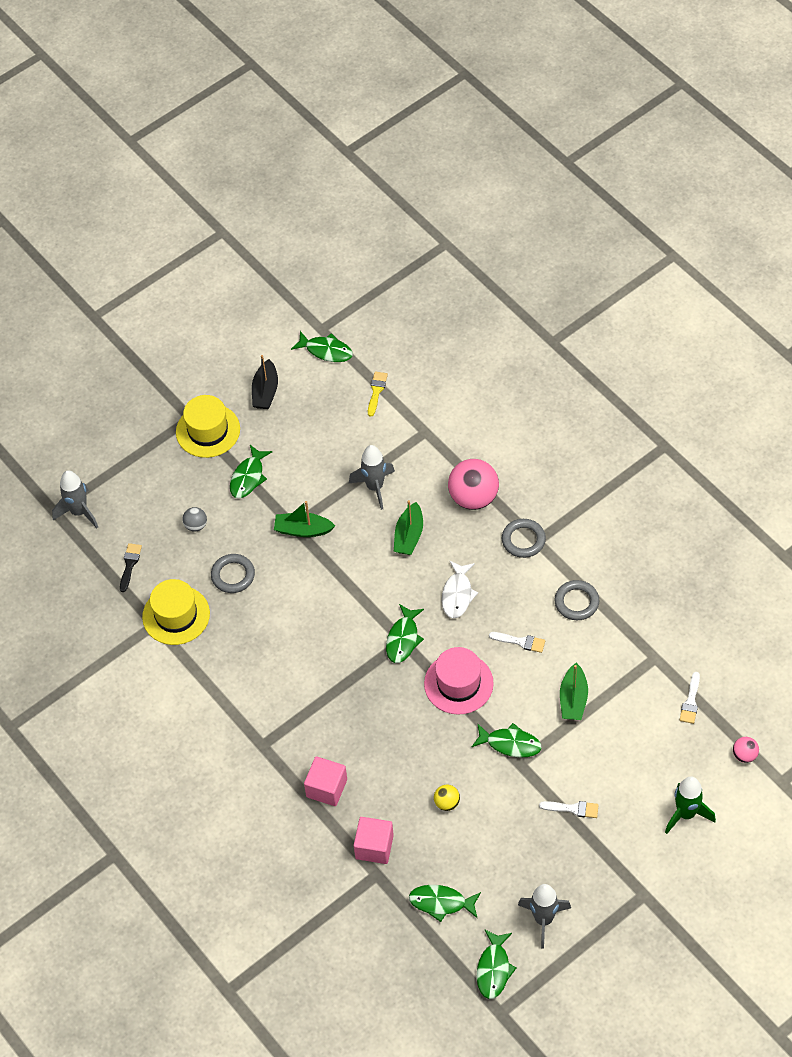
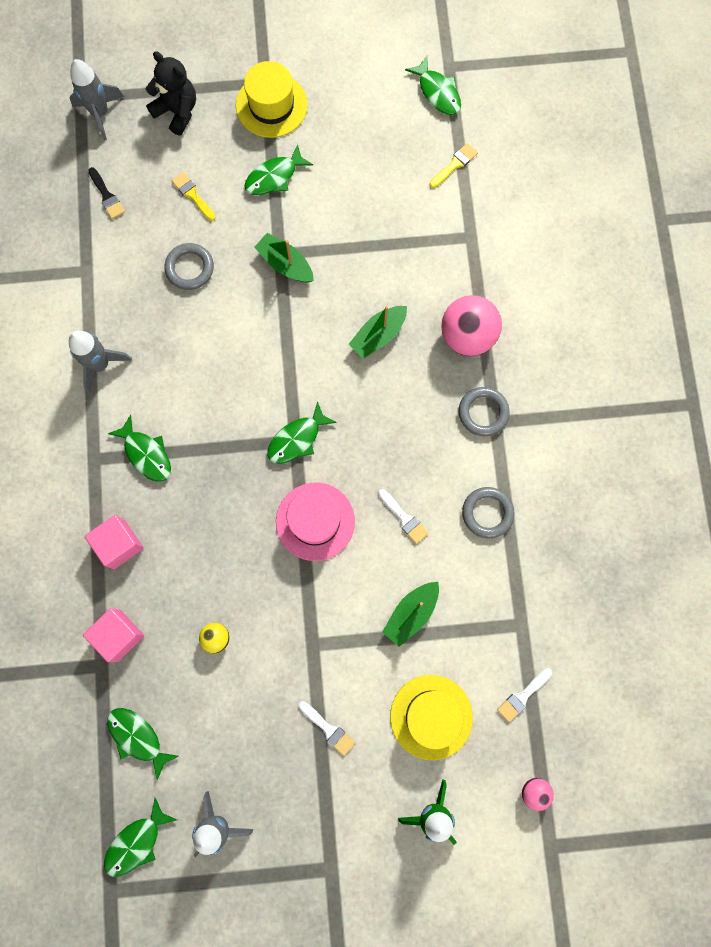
camera: 30 degrees right, 20 degrees up
black brush [120,543,142,592] -> black brush turned 105 degrees clockwise [88,167,125,219]
yellow hat [142,579,210,645] -> yellow hat moved to [390,675,473,760]
grey ball [182,507,207,532] -> yellow brush [172,172,216,221]
black boat [252,355,278,409] -> none
grey rocket [349,445,395,510] -> grey rocket moved to [69,331,132,394]
white fish [442,560,478,618] -> none
green fish [472,723,542,758] -> green fish moved to [108,414,171,482]
none -> black teddy bear [146,51,196,135]

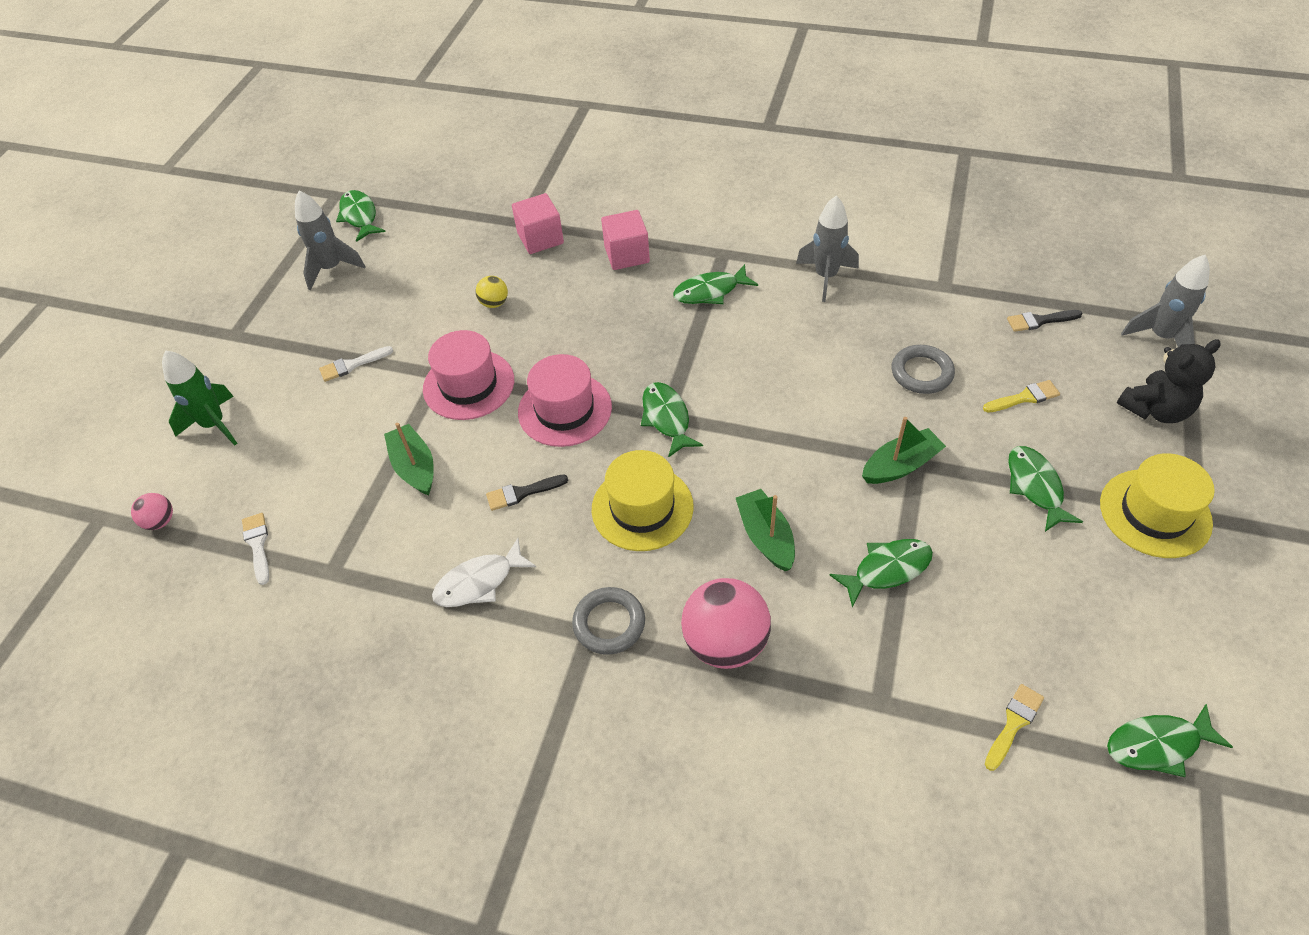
camera: 115 degrees right, 25 degrees down
green fish [107,708,179,780] -> green fish moved to [829,539,933,608]
white brush [378,489,428,544] -> black brush [486,475,568,511]
yellow hat [390,675,473,760] -> yellow hat moved to [592,450,694,551]
yellow brush [430,143,478,188] -> yellow brush turned 120 degrees counterclockwise [985,684,1044,771]
grey ring [462,487,515,539] -> white fish [432,538,536,607]
none -> pink hat [423,330,514,420]

